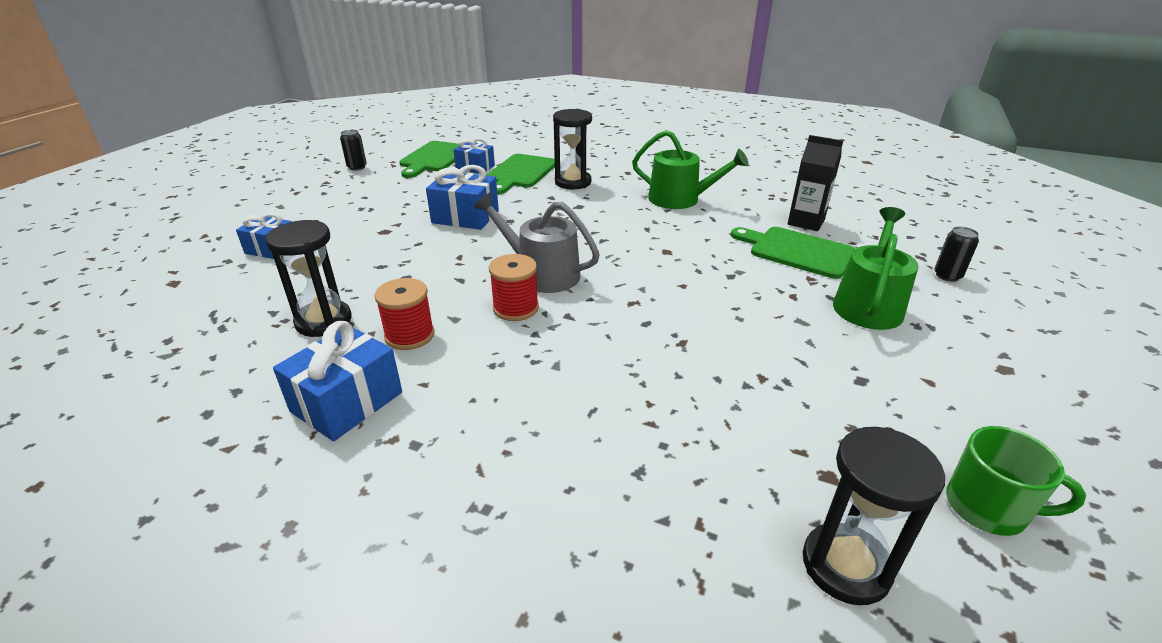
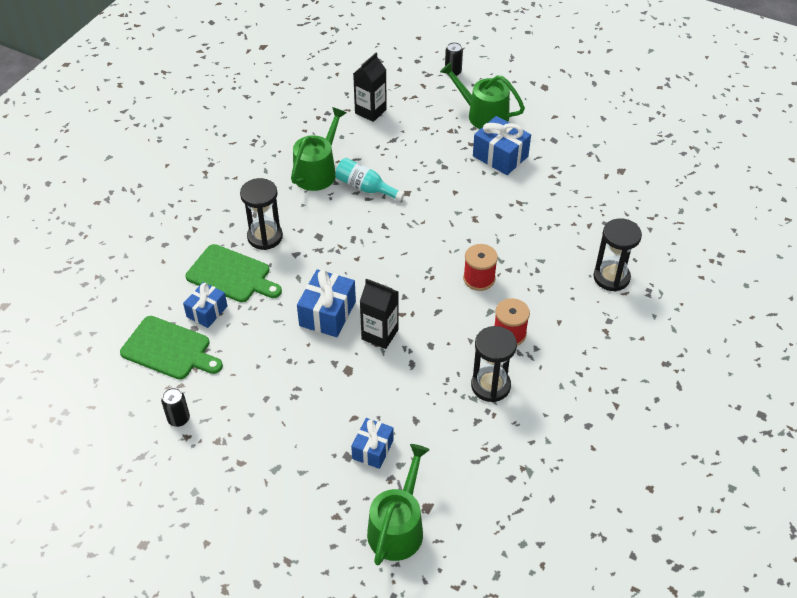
camera: 85 degrees left, 15 degrees up
blue gift [273,321,402,441] -> blue gift moved to [473,116,531,175]
grey watering can [474,193,600,293] -> none
green cutting board [731,227,855,279] -> none
black hourglass [803,427,945,605] -> black hourglass moved to [593,218,642,292]
green mug [946,426,1086,536] -> none
none -> turquoise bottle [335,158,405,202]
none -> black carton [360,279,398,349]
none -> green watering can [367,444,430,565]

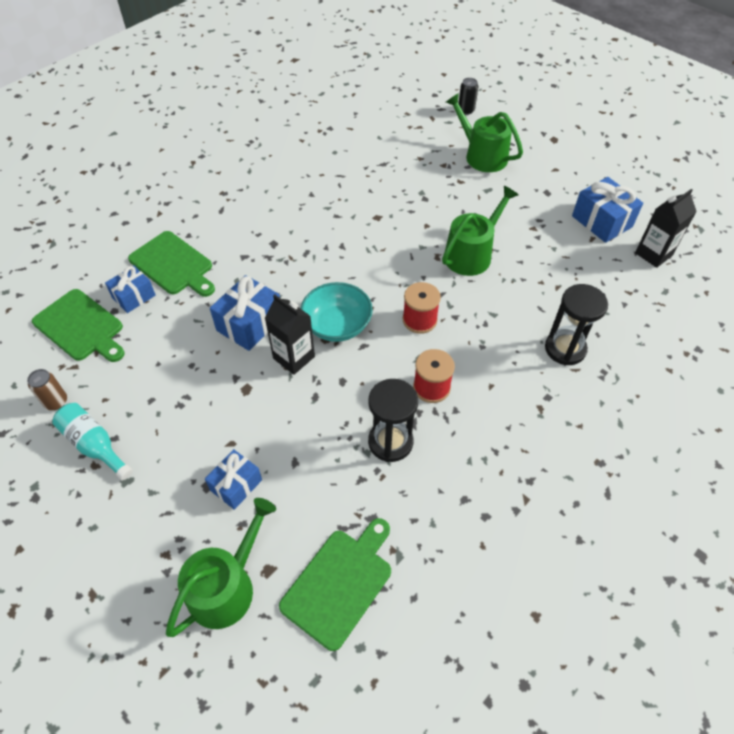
camera: 15 degrees right, 5 degrees up
black can [161,388,190,427] -> brown can [27,369,67,410]
black hourglass [240,178,283,250] -> none
green watering can [291,107,346,191] -> green watering can moved to [442,186,518,276]
turquoise bottle [335,158,405,202] -> turquoise bottle moved to [52,403,133,480]
black carton [353,53,387,122] -> black carton moved to [635,189,697,268]
blue gift [473,116,531,175] -> blue gift moved to [572,177,643,243]
none -> green cutting board [279,518,391,651]
none -> turquoise bowl [301,282,373,342]

